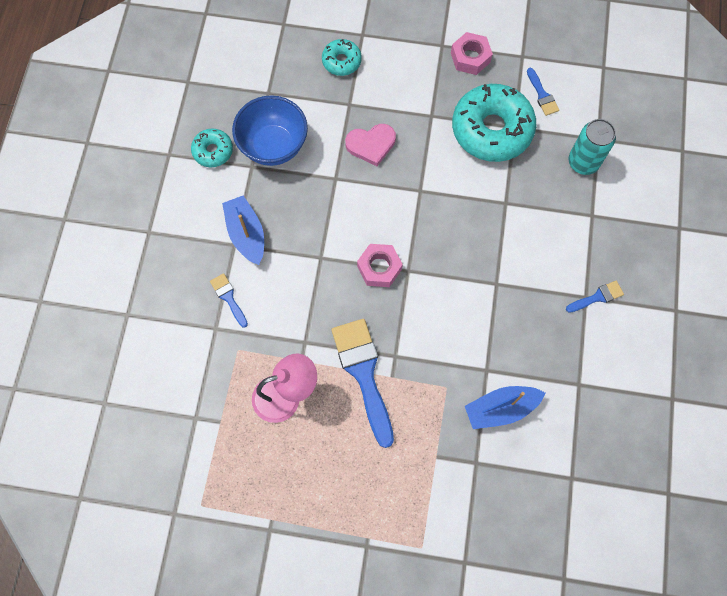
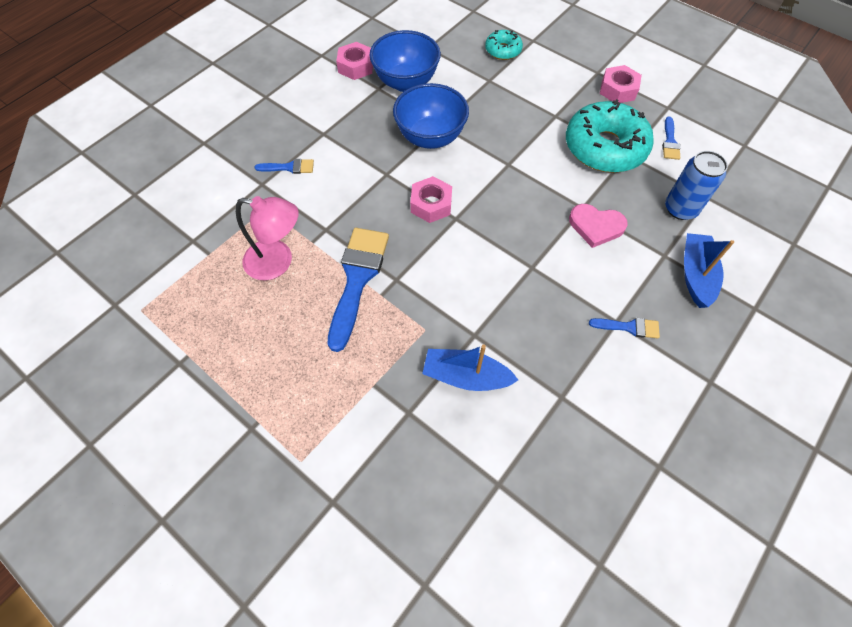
camera: 30 degrees right, 10 degrees down
turquoise donut [191,128,233,167] -> pink nut [336,42,373,80]
blue brush [210,273,248,328] -> blue brush turned 90 degrees clockwise [254,159,314,174]
blue boat [222,195,264,265] -> blue boat moved to [684,233,734,308]
pink heart [345,124,396,166] -> pink heart moved to [569,204,628,248]
turquoise can [568,119,616,175] -> blue can [665,151,728,220]
none -> blue bowl [393,83,469,149]

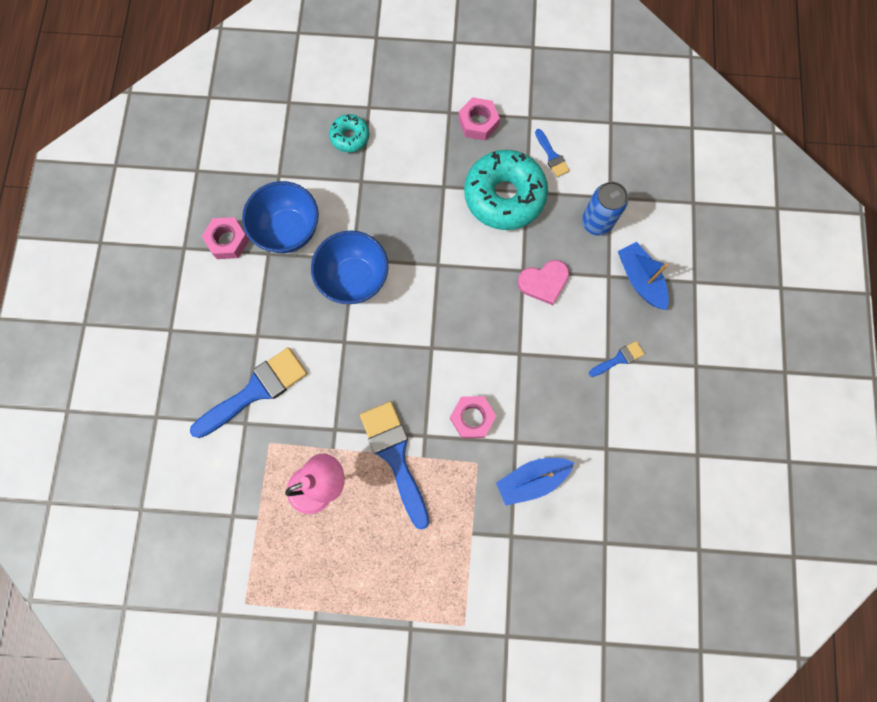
camera: 35 degrees left, 15 degrees up
blue brush [254,159,314,174] -> blue brush [190,347,307,438], size x2.10
pink nut [410,176,452,223] -> pink nut moved to [450,396,496,438]

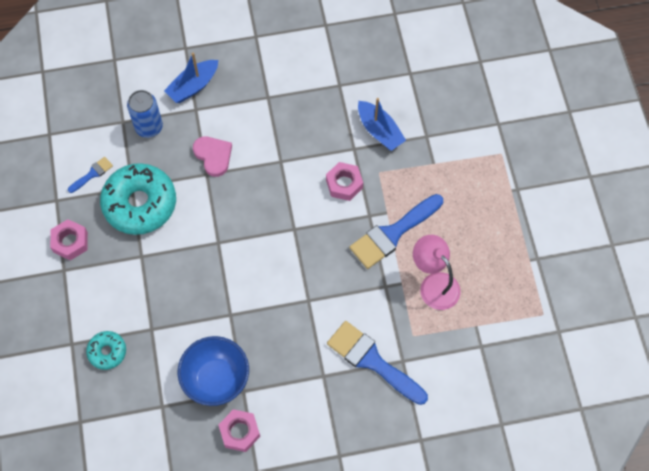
camera: 105 degrees left, 10 degrees down
blue bowl [311,231,389,304] -> none
blue brush [589,341,645,377] -> none

